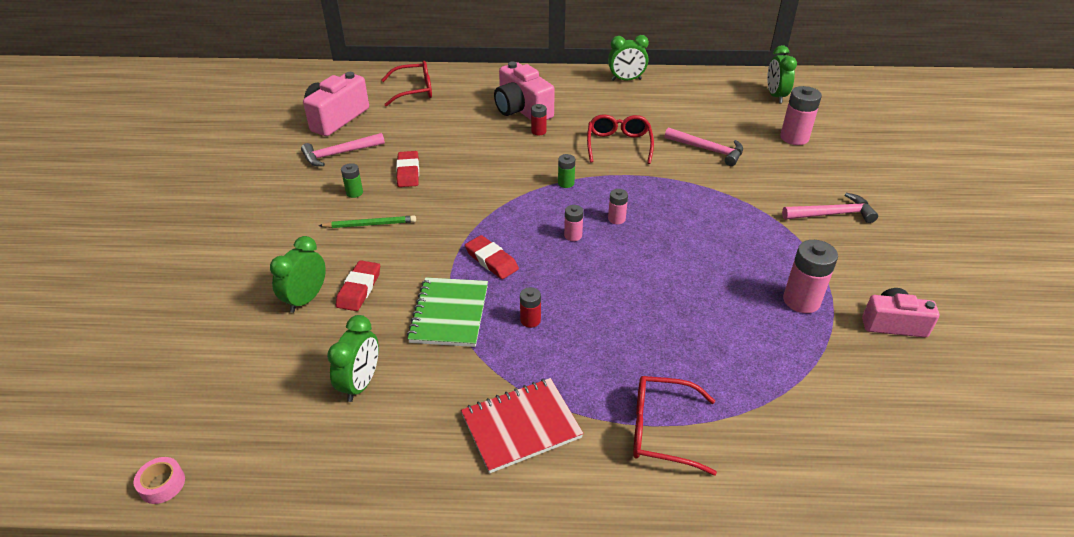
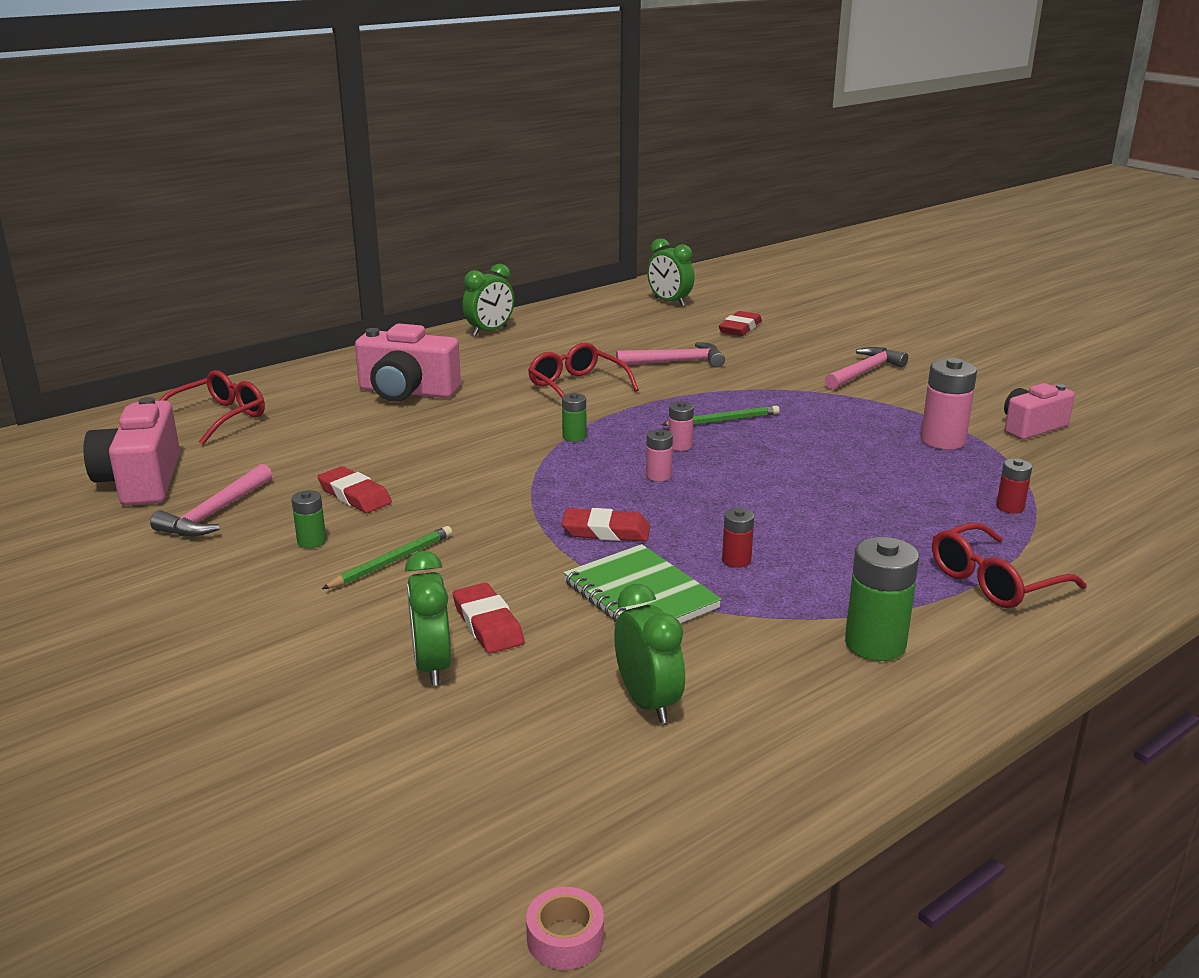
camera: 40 degrees left, 15 degrees down
red notebook [461,378,583,474] -> green battery [845,537,919,661]
red battery [531,104,547,135] -> red battery moved to [996,459,1032,514]
pink battery [780,86,822,145] -> red eraser [719,311,762,336]
none -> green pencil [661,406,780,426]

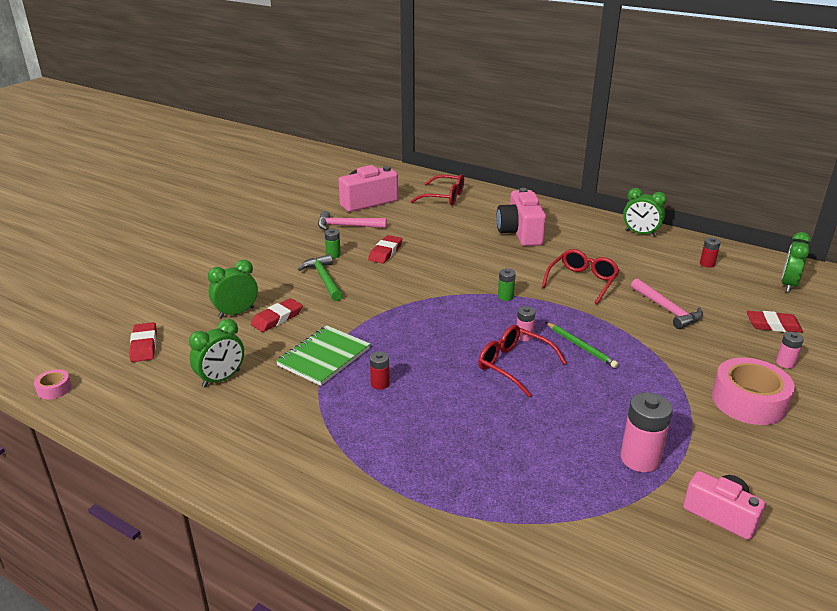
camera: 70 degrees right, 5 degrees up
green pencil [322,526,452,589] -> green hammer [298,254,343,301]
red eraser [561,508,650,542] -> red eraser moved to [129,322,157,362]
pink battery [646,429,673,481] -> pink battery moved to [776,332,804,368]
pink hammer [824,347,908,390] -> pink tape [712,358,795,425]
green battery [845,537,919,661] -> none
red glasses [932,522,1087,608] -> red glasses moved to [478,325,567,397]
red battery [996,459,1032,514] -> red battery moved to [700,237,721,268]

